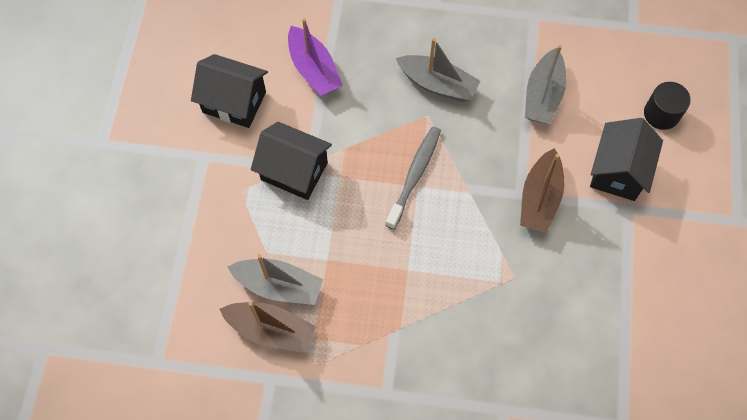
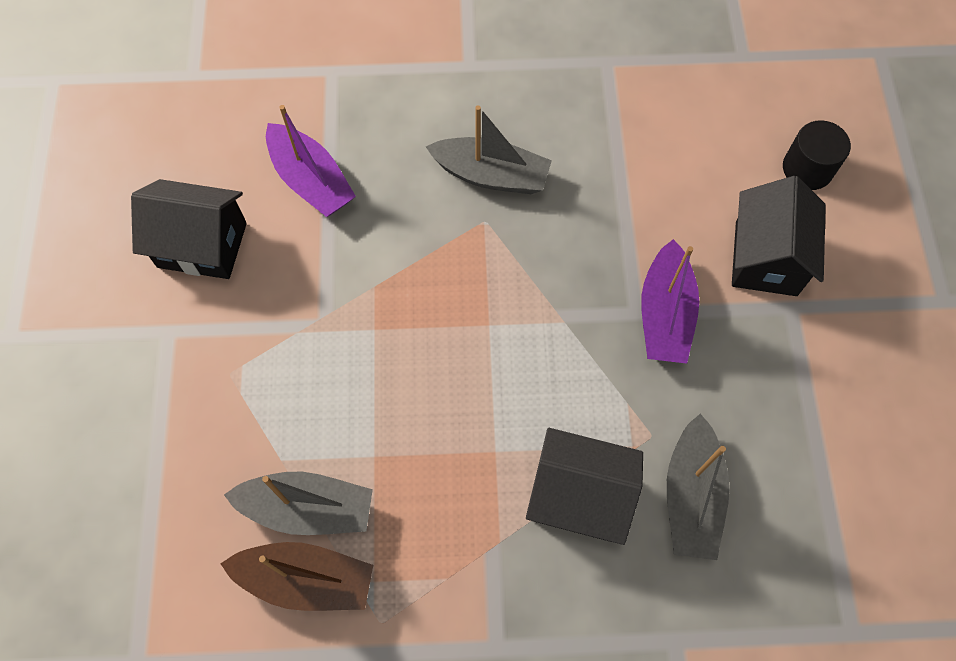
camera: 10 degrees left, 0 degrees up
black house [251,122,332,200] -> black house moved to [526,428,643,545]
grey toothbrush [385,127,441,229] -> none
brown boat [520,148,564,233] -> purple boat [641,239,699,364]
grey boat [525,45,567,124] -> grey boat moved to [667,414,730,560]

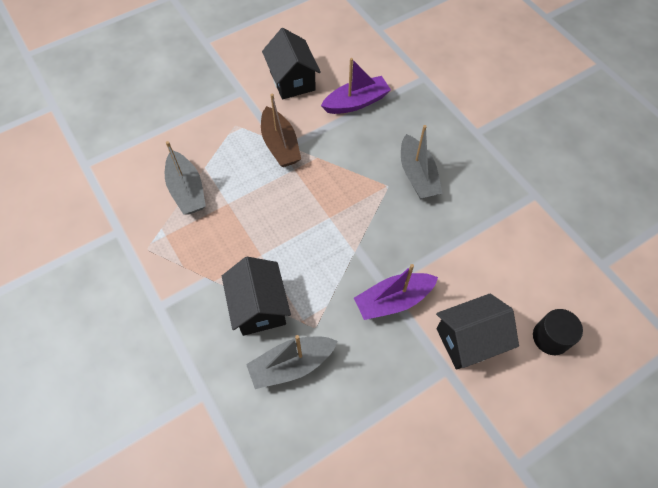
camera: 60 degrees right, 5 degrees down
brown boat [220,542,373,611] -> brown boat moved to [261,93,301,167]
purple boat [266,105,356,217] -> purple boat turned 135 degrees counterclockwise [321,58,391,114]

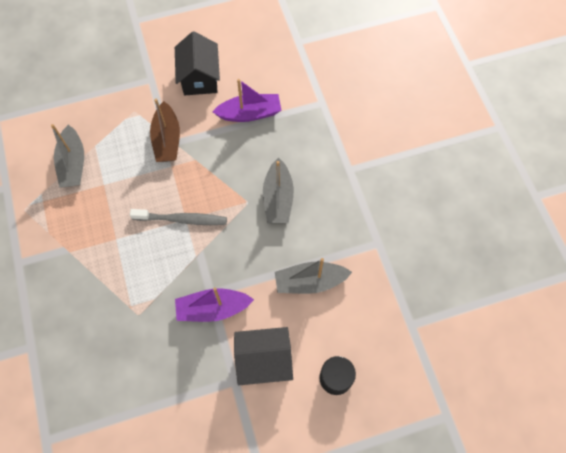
camera: 15 degrees right, 5 degrees up
black house [222,257,291,336] -> none
grey boat [246,335,337,389] -> grey boat moved to [275,258,352,294]
none -> grey toothbrush [130,209,227,225]

